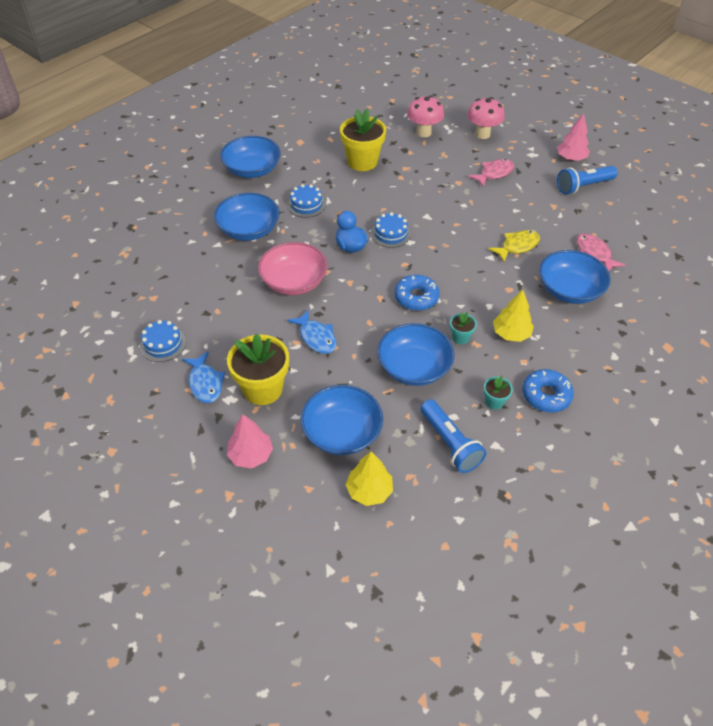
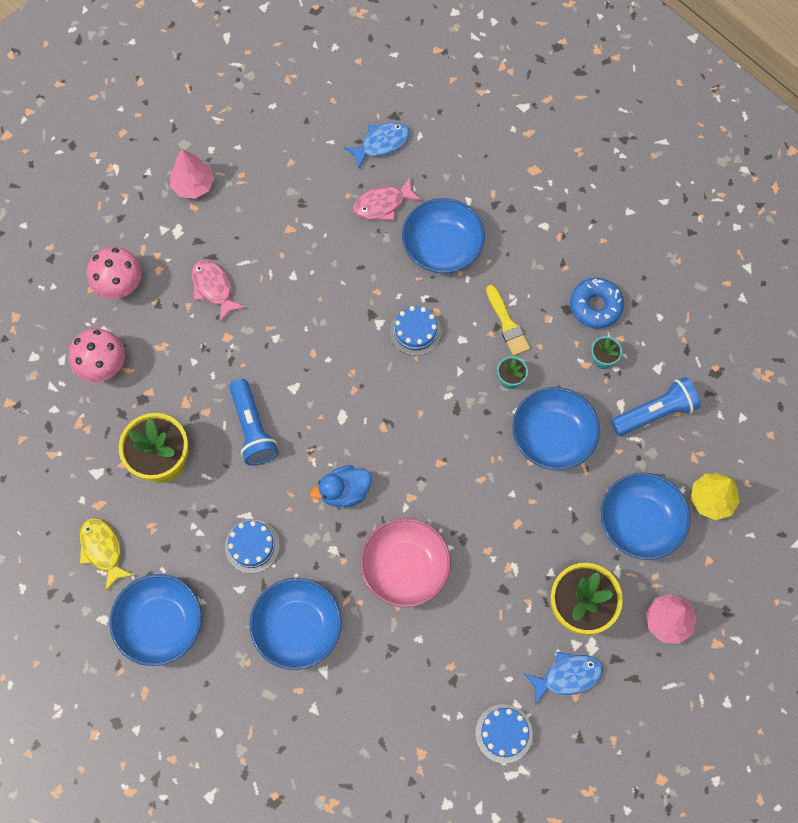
camera: 85 degrees left, 20 degrees up
blue fish [287,309,337,354] -> blue fish moved to [344,122,410,170]
blue cake [371,212,411,248] -> blue cake moved to [390,306,442,356]
blue donut [395,275,440,311] -> none
yellow fish [488,230,540,262] -> yellow fish moved to [80,518,135,591]
yellow tree [493,290,534,342] -> yellow brush [486,285,530,356]
blue flashlight [557,166,618,194] -> blue flashlight moved to [229,379,278,466]

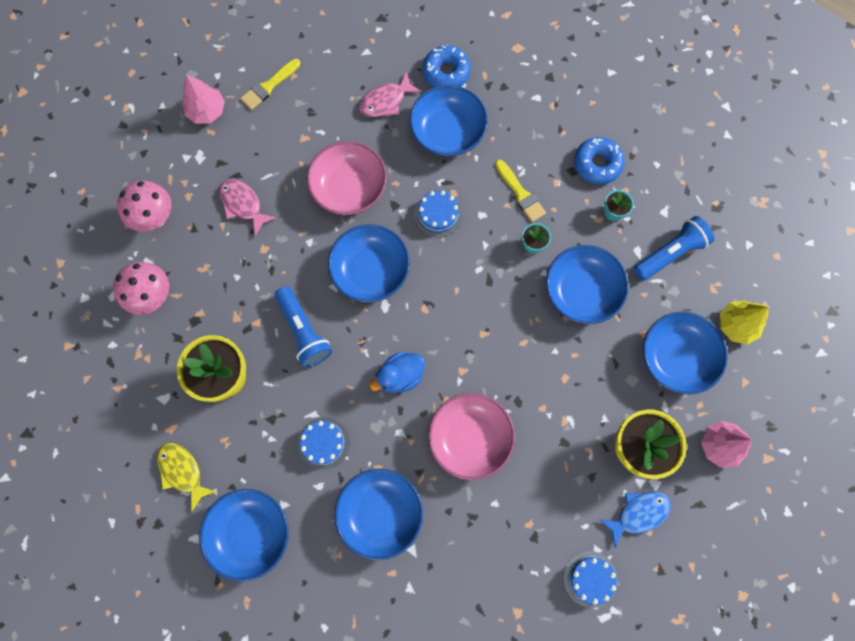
camera: 10 degrees left, 5 degrees up
blue fish [344,122,410,170] -> none
none -> yellow brush [240,59,300,110]
none -> pink bowl [307,141,387,215]
none -> blue bowl [328,224,410,303]
none -> blue donut [423,45,471,87]

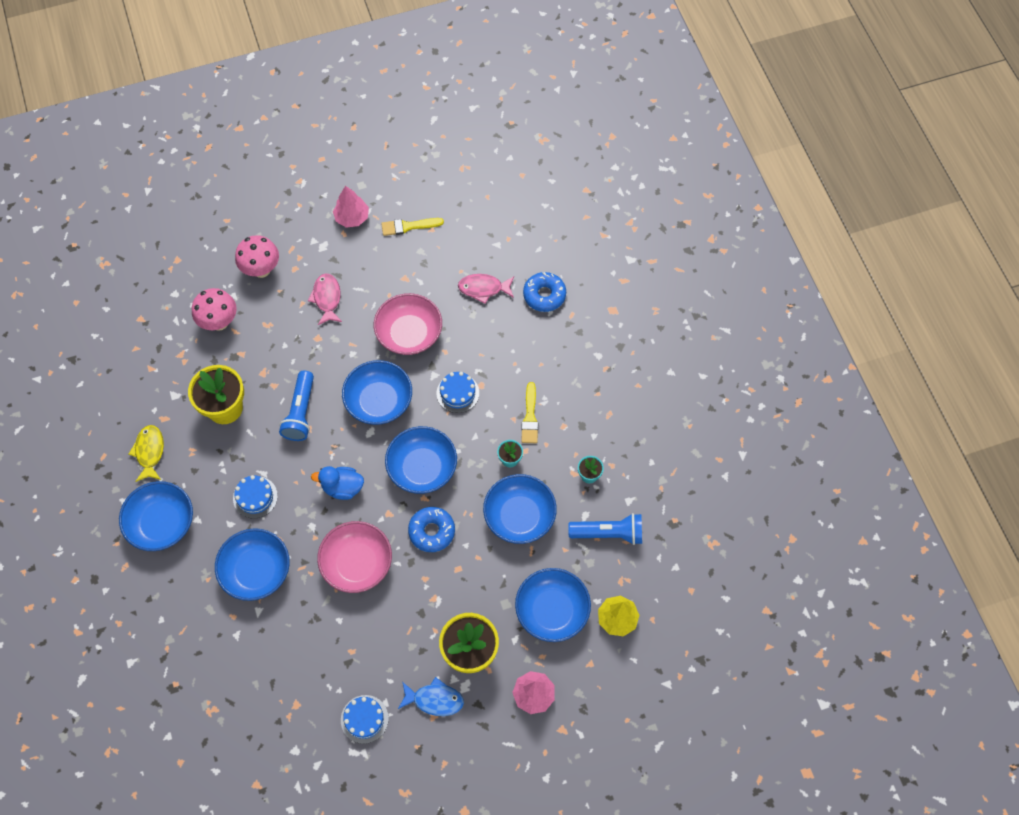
camera: 35 degrees right, 10 degrees down
blue bowl [410,85,488,156] -> blue bowl moved to [385,426,457,494]
blue donut [574,137,625,185] -> blue donut moved to [408,507,455,552]

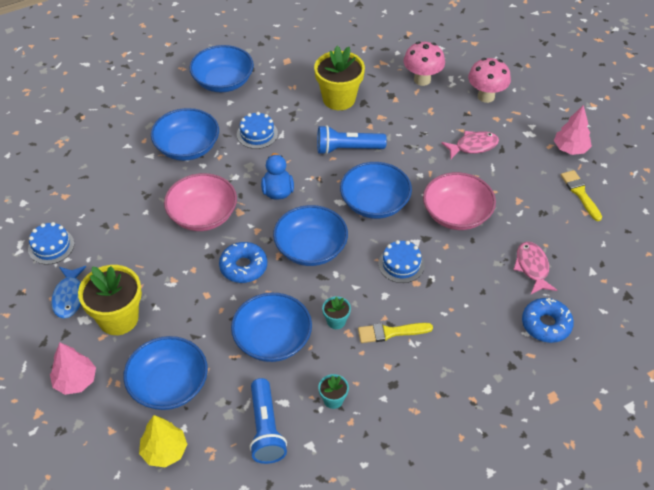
camera: 80 degrees right, 15 degrees down
yellow fish [129,425,164,482] -> none

